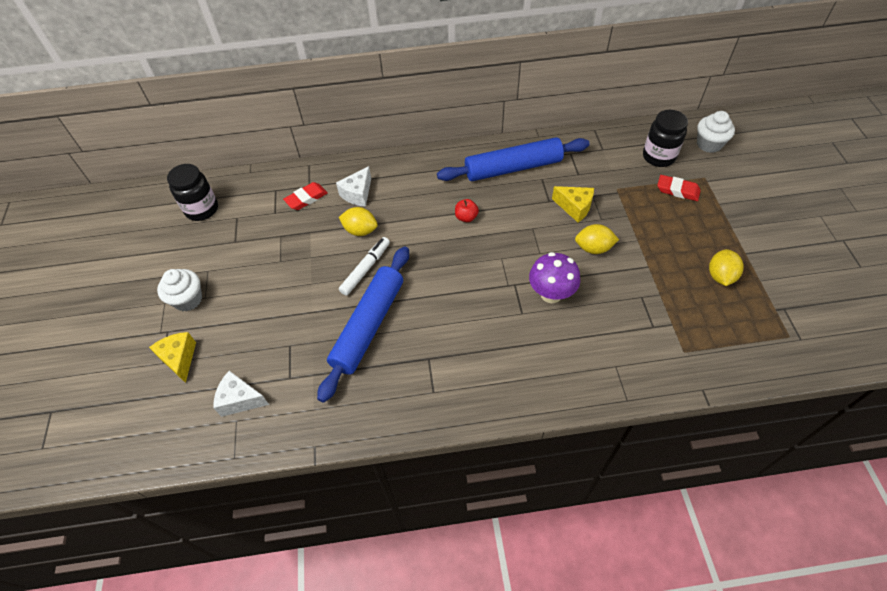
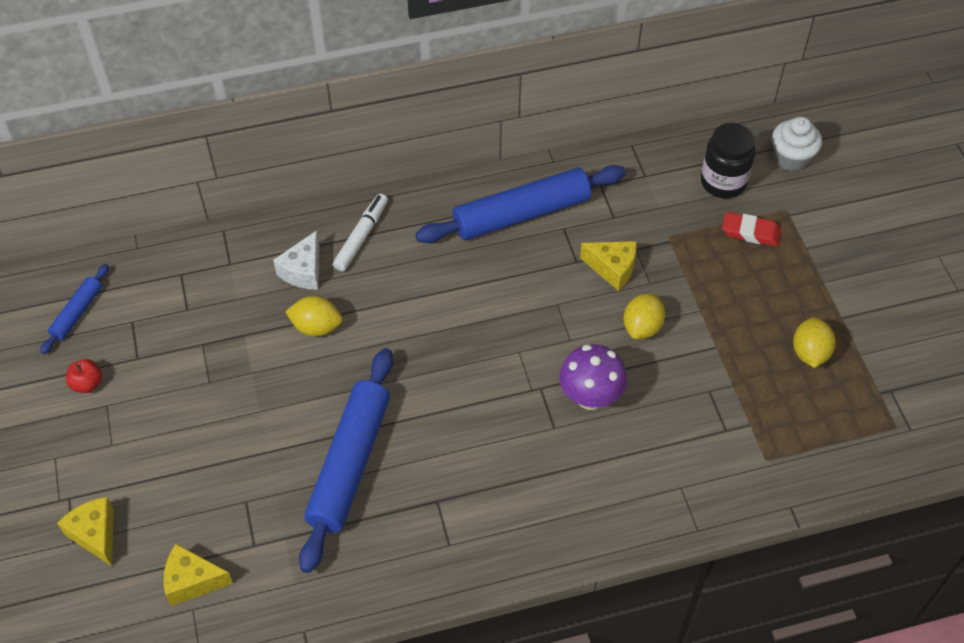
camera: 10 degrees left, 0 degrees up
white cupcake [157,269,202,311] -> none
black jar [167,164,218,221] -> blue rolling pin [40,264,109,354]
white cheese [213,371,269,417] -> yellow cheese [164,544,233,606]
red eraser [283,182,328,210] -> none
white marker [339,237,390,296] -> white marker moved to [333,194,388,271]
red apple [455,199,479,222] -> red apple moved to [66,359,102,393]
yellow lemon [575,224,619,254] -> yellow lemon turned 60 degrees counterclockwise [623,293,665,339]

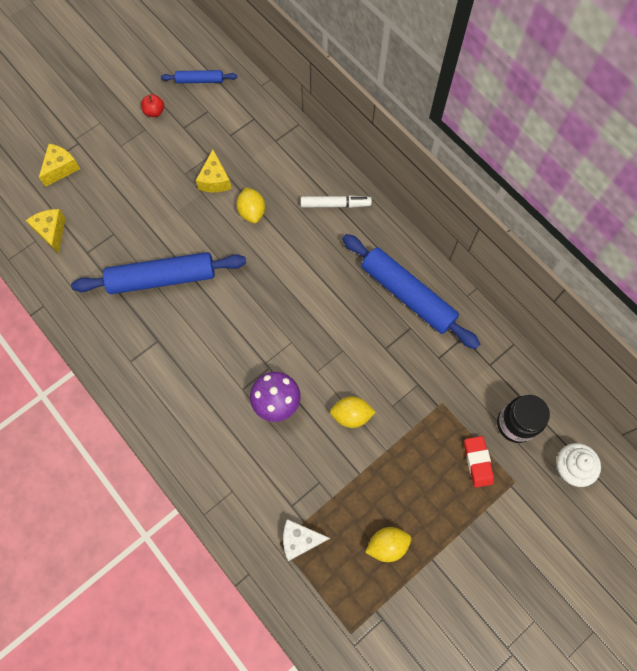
camera: 65 degrees right, 15 degrees up
white cheese [273,230,320,289] -> white cheese moved to [283,519,330,561]
yellow cheese [580,241,637,291] -> yellow cheese moved to [196,149,232,192]

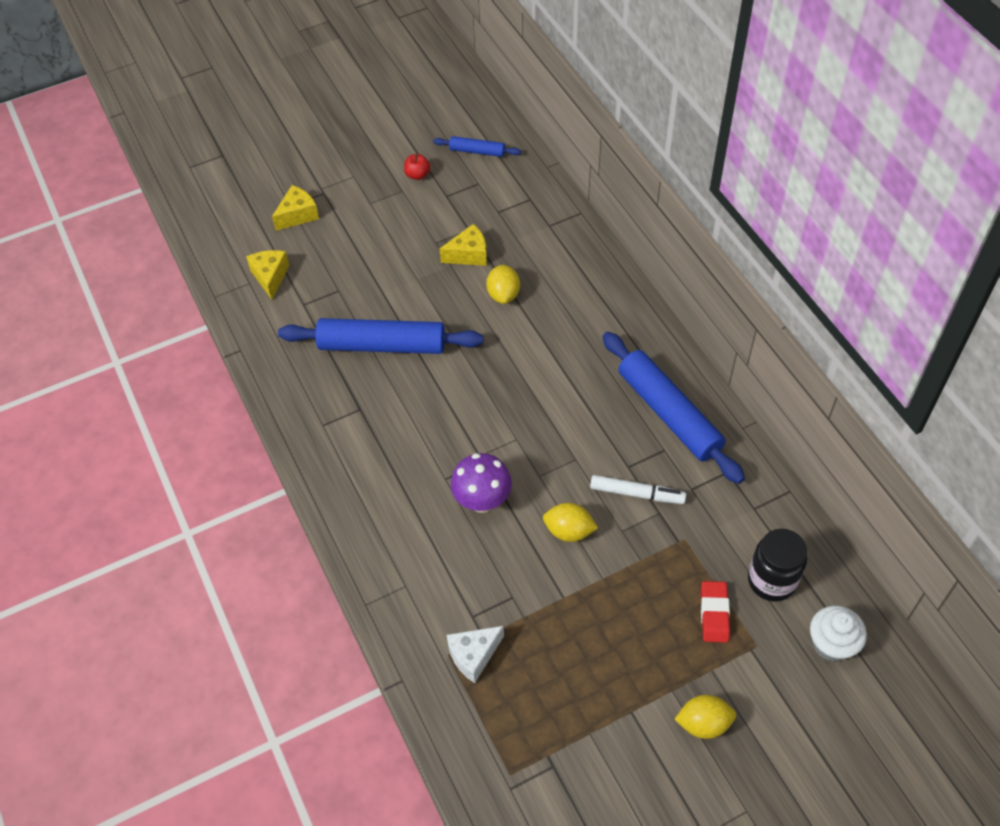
camera: 15 degrees right, 15 degrees down
yellow cheese [196,149,232,192] -> yellow cheese turned 120 degrees counterclockwise [440,224,487,266]
white cheese [283,519,330,561] -> white cheese turned 45 degrees counterclockwise [447,626,504,683]
white marker [301,195,372,208] -> white marker moved to [590,475,686,504]
yellow lemon [365,527,411,562] -> yellow lemon moved to [674,695,736,739]

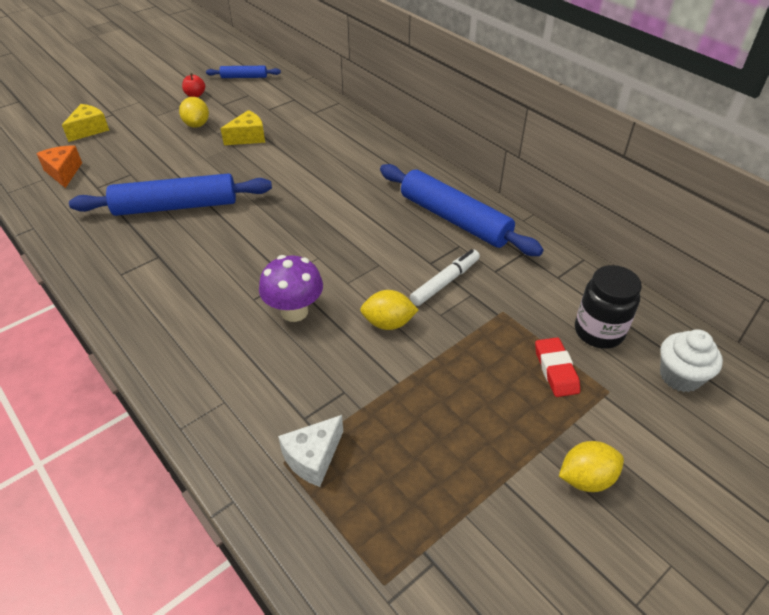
camera: 15 degrees left, 10 degrees down
yellow cheese [246,250,290,300] -> orange cheese [36,146,82,188]
yellow lemon [486,265,520,304] -> yellow lemon moved to [179,97,209,128]
white marker [590,475,686,504] -> white marker turned 45 degrees counterclockwise [410,249,480,306]

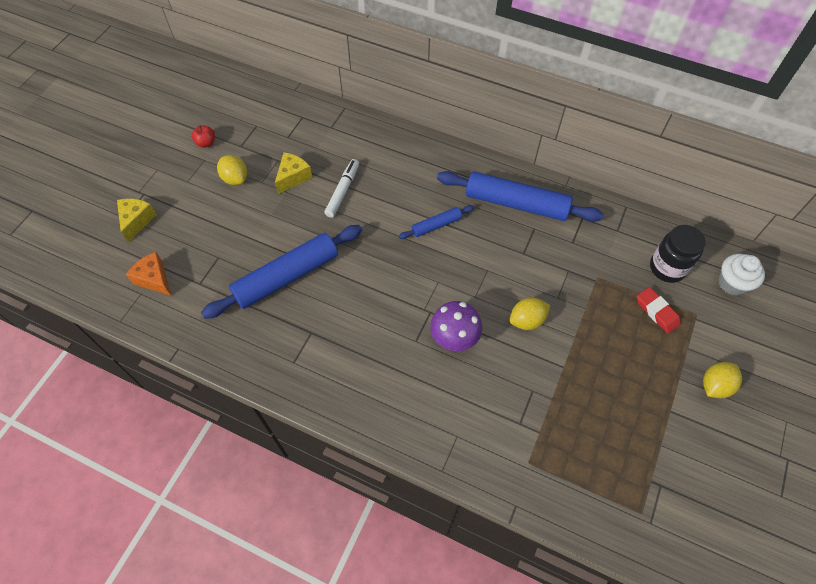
camera: 25 degrees left, 15 degrees up
blue rolling pin [206,66,281,78] -> blue rolling pin moved to [399,205,474,239]
white cheese [278,415,343,487] -> none
white marker [410,249,480,306] -> white marker moved to [324,159,359,218]

